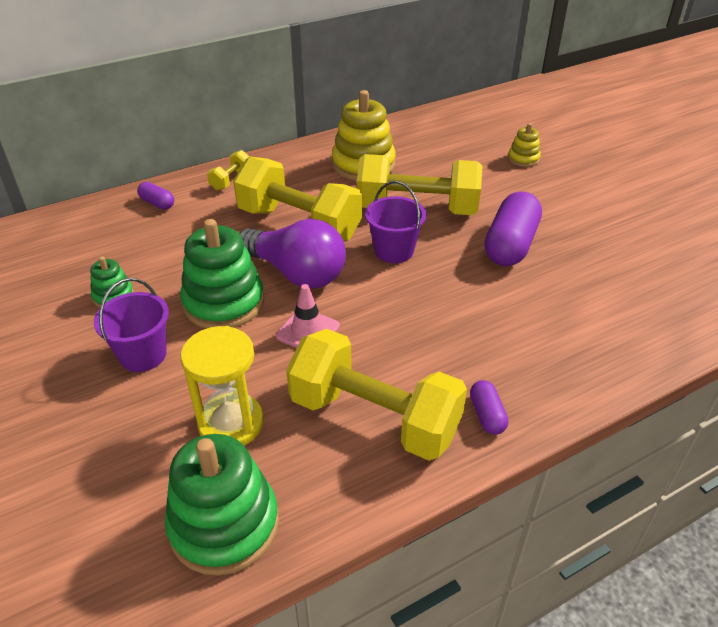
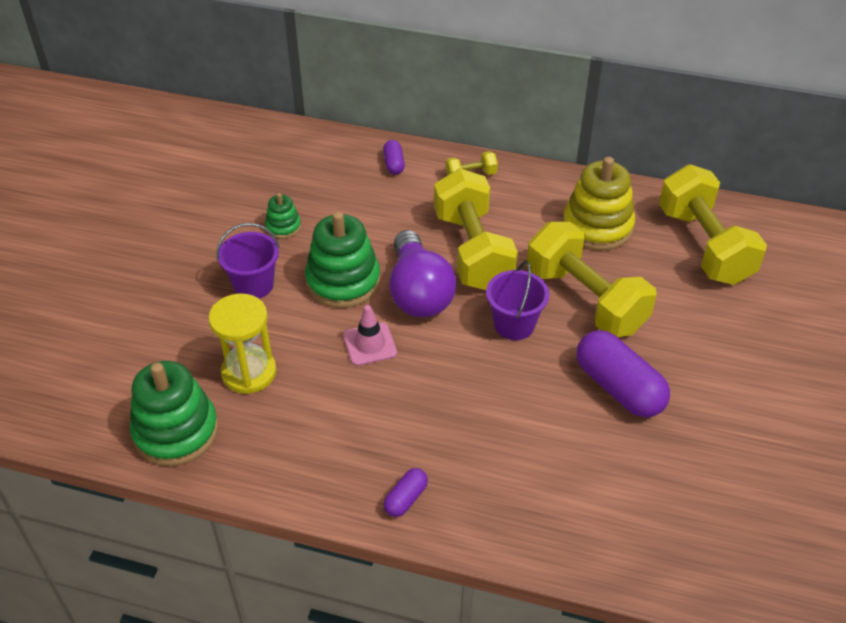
camera: 45 degrees right, 5 degrees up
yellow dumbbell [286,329,467,461] -> yellow dumbbell moved to [659,164,767,285]
purple capsule [484,191,542,266] -> purple capsule turned 75 degrees clockwise [576,330,670,418]
yellow stacking toy [508,123,541,167] -> none

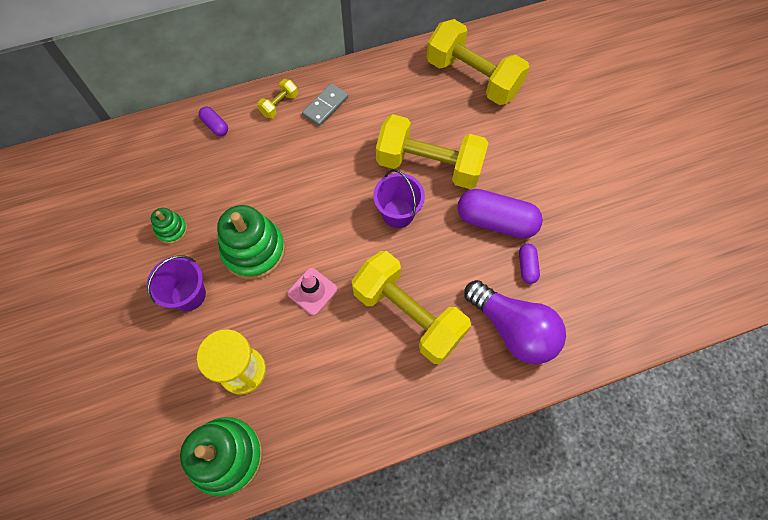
camera: 35 degrees left, 20 degrees up
purple capsule [384,468,428,517] -> purple capsule moved to [519,244,540,284]
purple light bulb [389,230,457,317] -> purple light bulb moved to [464,280,566,364]
yellow dumbbell [434,169,518,290] -> yellow dumbbell moved to [352,251,471,364]
yellow stacking toy [562,157,635,251] -> none
none -> grey domino [302,83,348,126]

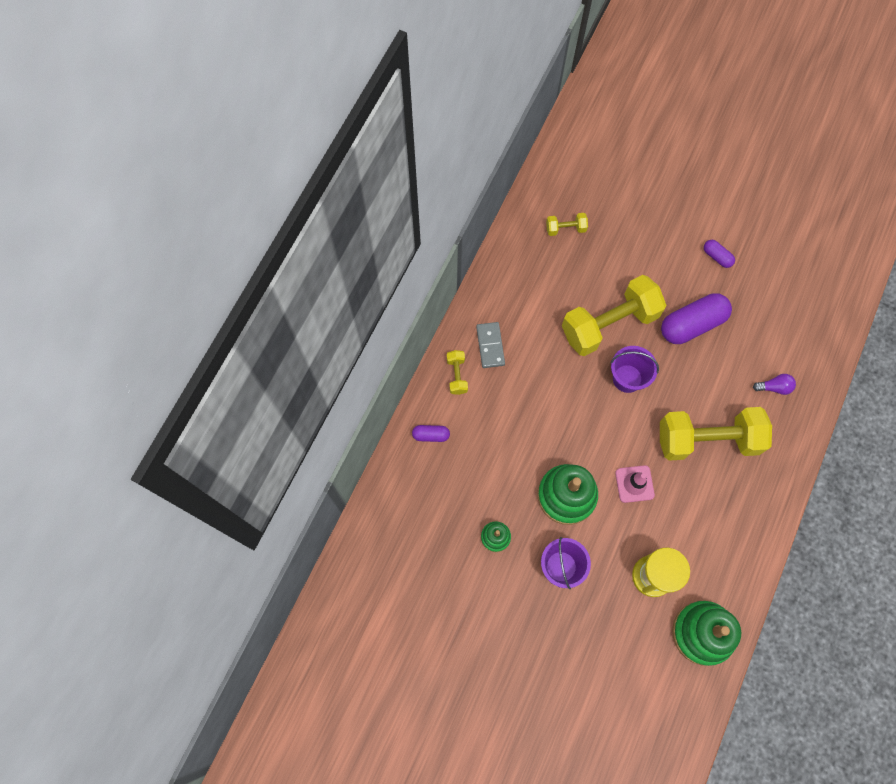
camera: 45 degrees left, 5 degrees up
yellow dumbbell [427,19,530,105] -> yellow dumbbell [546,213,588,236], size x0.43
purple light bulb [464,280,566,364] -> purple light bulb [753,374,796,395], size x0.43
purple capsule [519,244,540,284] -> purple capsule moved to [704,240,735,268]

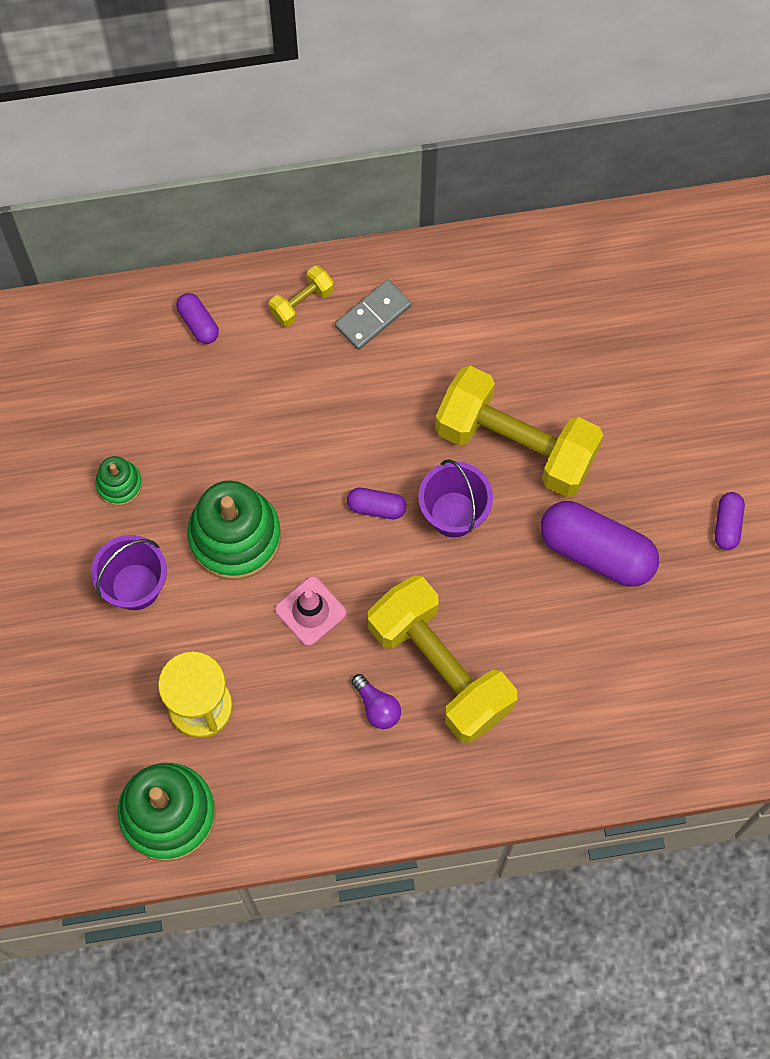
camera: 55 degrees right, 0 degrees up
yellow dumbbell [546,213,588,236] -> none
purple light bulb [753,374,796,395] -> purple light bulb moved to [351,674,401,729]
none -> purple capsule [347,488,406,519]

